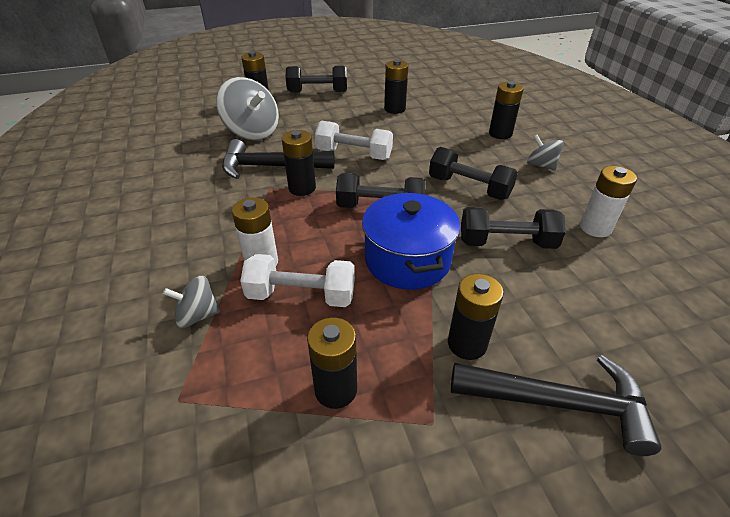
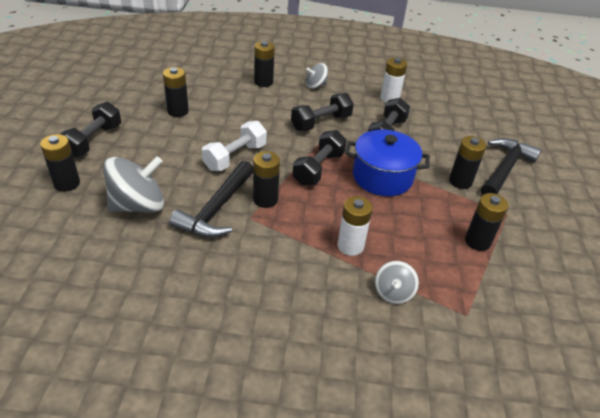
camera: 70 degrees left, 0 degrees up
white dumbbell [240,254,355,307] -> none

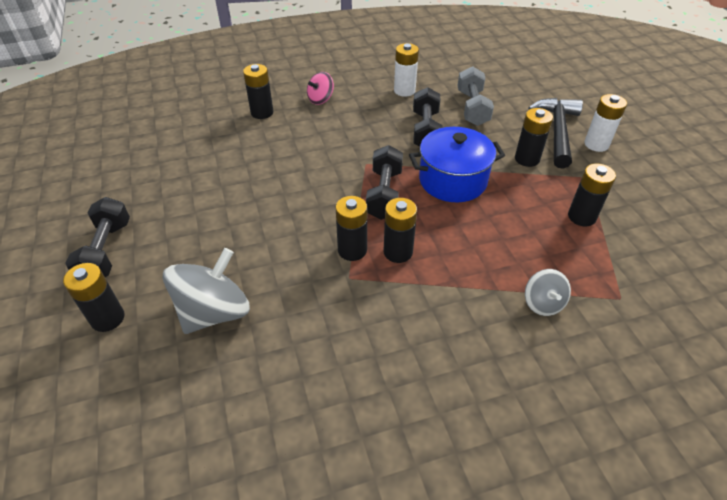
camera: 20 degrees left, 5 degrees up
black battery [163,67,189,117] -> black battery moved to [384,198,417,263]
black hammer [169,161,253,238] -> none
white dumbbell [202,121,267,171] -> none
black dumbbell [291,93,354,131] -> none
grey spinning top [306,63,328,89] -> pink spinning top [307,72,334,105]
white battery [337,196,373,256] -> white battery moved to [584,94,627,152]
none -> grey dumbbell [458,66,494,126]

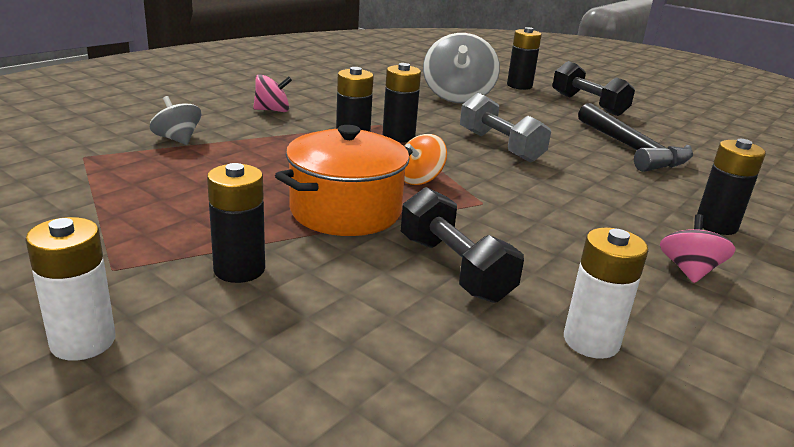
camera: 145 degrees right, 20 degrees down
black dumbbell [366,145,403,220] -> orange spinning top [404,134,447,185]
blue pot [409,127,505,203] -> orange pot [275,125,413,236]
grey dumbbell [458,66,494,126] -> grey dumbbell moved to [460,93,551,163]
black hammer [528,98,583,169] -> black hammer moved to [578,103,693,172]
black battery [568,163,616,226] -> none
none -> pink spinning top [253,74,292,112]

